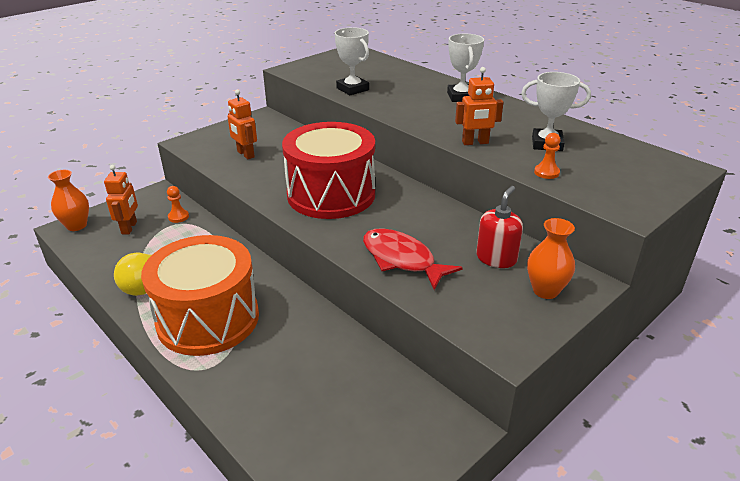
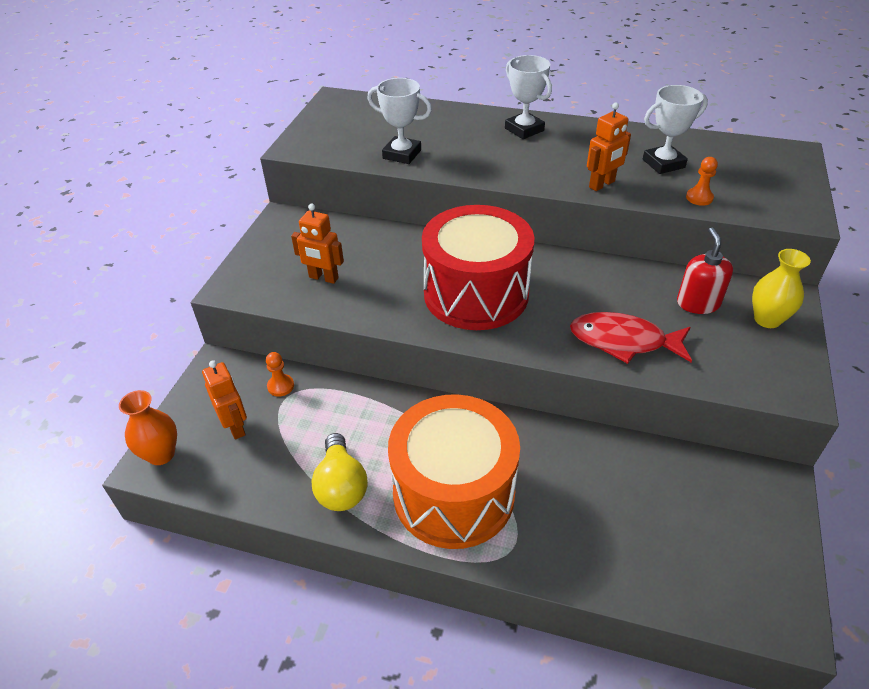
camera: 30 degrees left, 10 degrees up
orange vase [527,218,575,299] -> yellow vase [752,249,811,328]

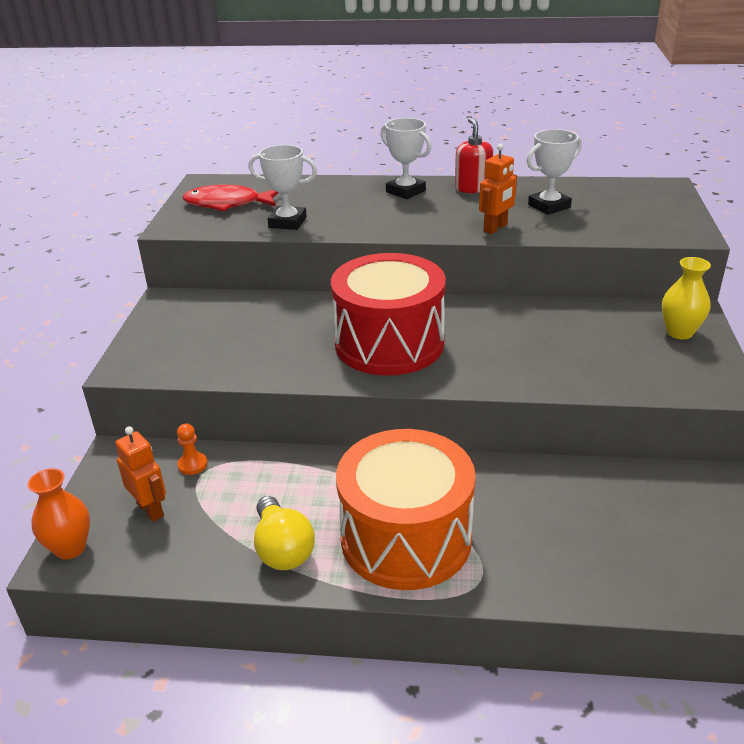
camera: 10 degrees left, 10 degrees down
orange robot [291,204,344,284] -> none
red fish [570,312,692,364] -> red fish moved to [183,185,279,212]
red soap dispenser [677,228,733,314] -> red soap dispenser moved to [455,118,493,193]
orange pawn [686,157,718,206] -> none

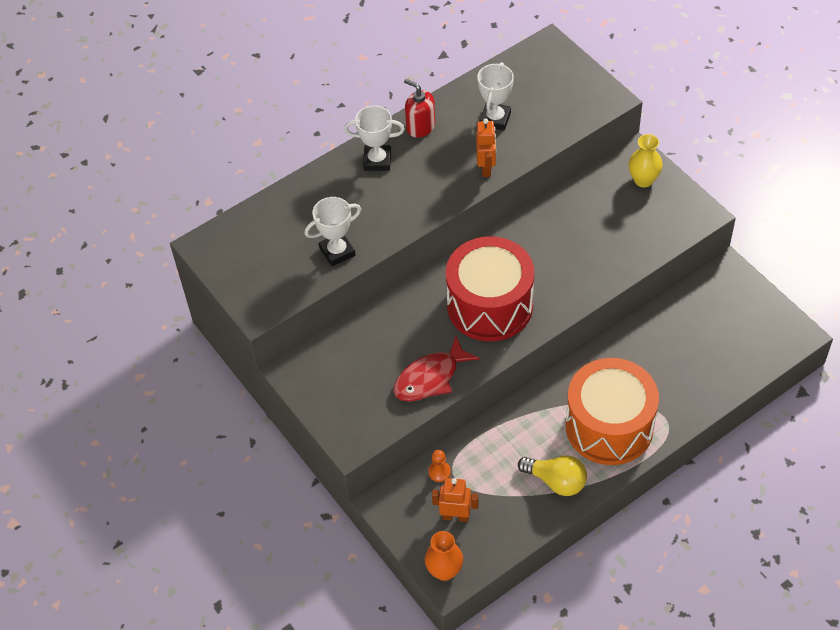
camera: 40 degrees left, 20 degrees up
red fish [183,185,279,212] -> red fish moved to [394,336,480,402]

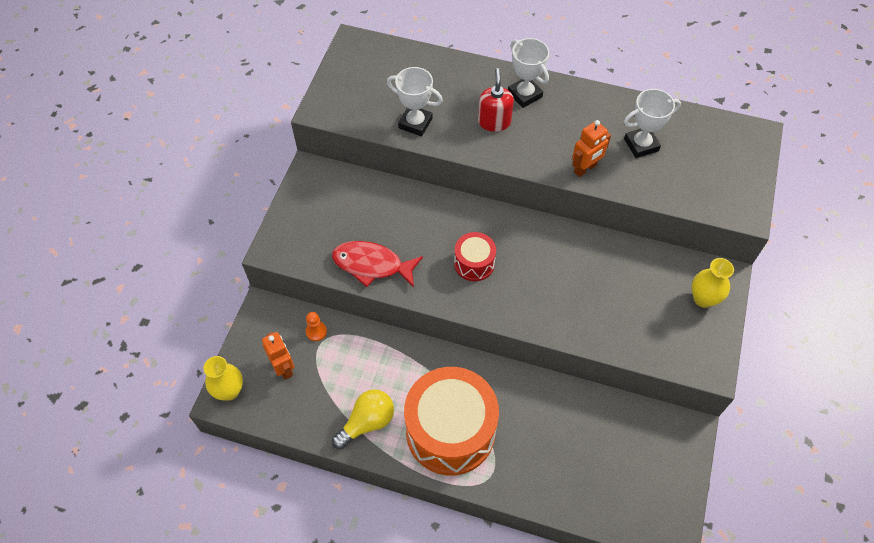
camera: 50 degrees right, 5 degrees up
red soap dispenser [404,79,435,138] -> red soap dispenser moved to [478,68,514,132]
orange vase [425,531,463,581] -> yellow vase [203,356,243,401]
red drum [446,236,534,341] -> red drum [454,232,496,281], size x0.48
yellow light bulb [518,456,587,496] -> yellow light bulb turned 120 degrees counterclockwise [332,389,394,449]

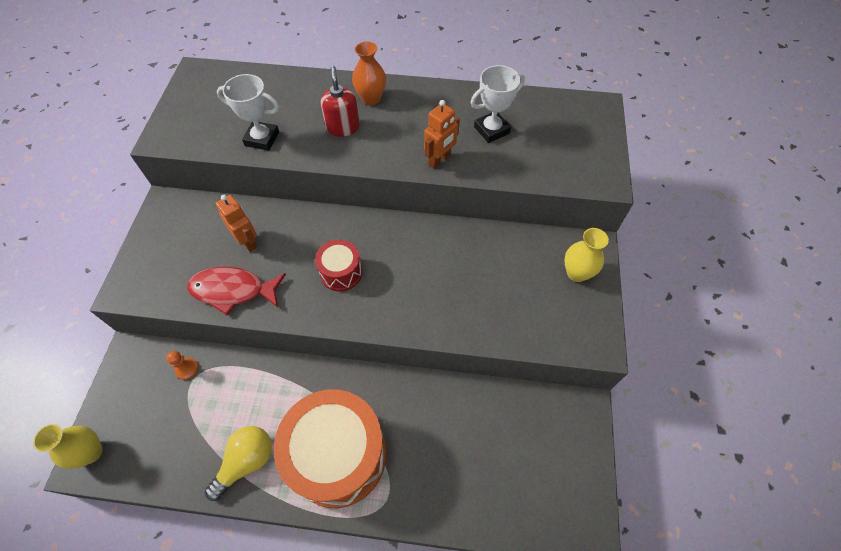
camera: 10 degrees left, 0 degrees up
orange robot [262,332,294,380] -> orange robot moved to [215,195,257,252]
white trophy [508,38,549,108] -> orange vase [352,41,386,105]

